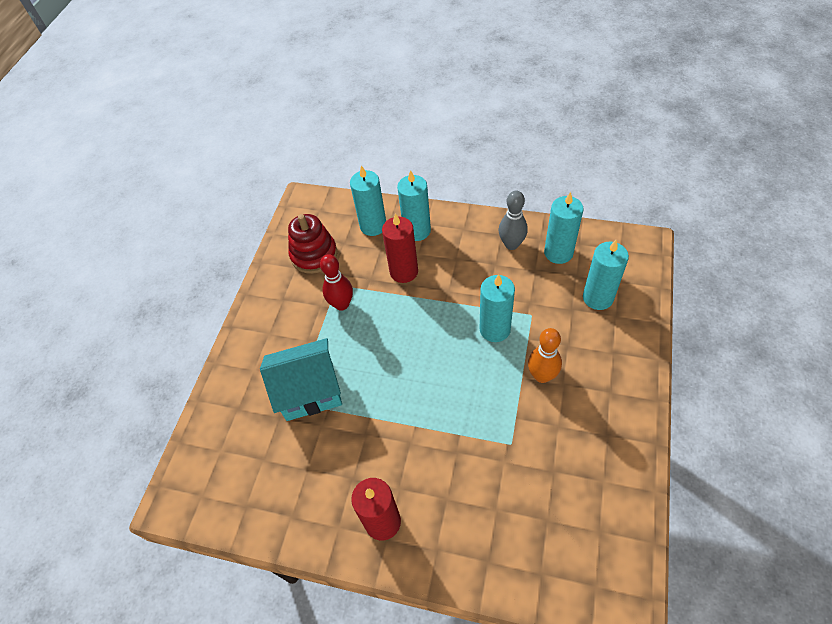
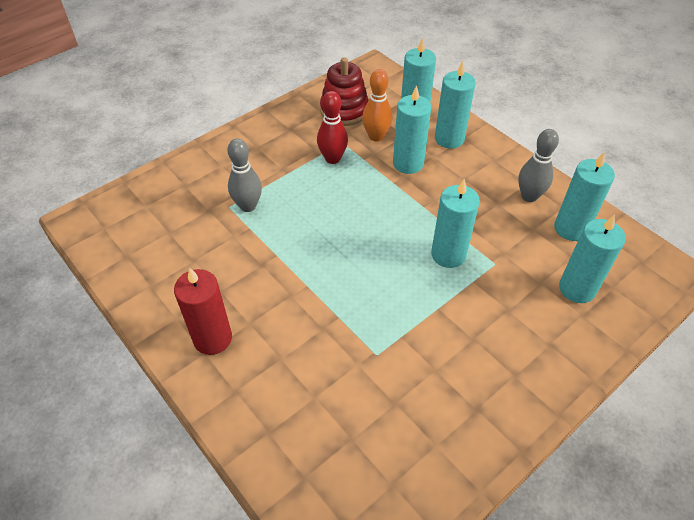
camera: 30 degrees right, 5 degrees down
turquoise house [260,338,342,421] -> grey bowling pin [227,139,262,212]
red candle [382,213,418,283] -> turquoise candle [393,85,431,174]
orange bowling pin [528,328,562,383] -> orange bowling pin moved to [362,69,392,142]

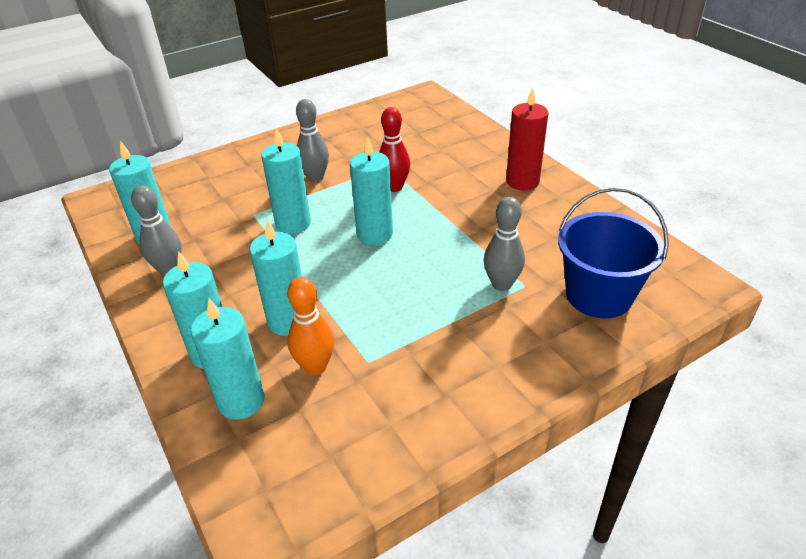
camera: 170 degrees left, 10 degrees down
red bowling pin [317,91,348,164] -> red bowling pin moved to [379,107,410,192]
red stacking toy [320,57,369,126] -> none
turquoise candle [559,215,626,303] -> turquoise candle moved to [350,137,393,245]
none -> grey bowling pin [296,99,329,182]
none -> blue bucket [558,187,669,318]

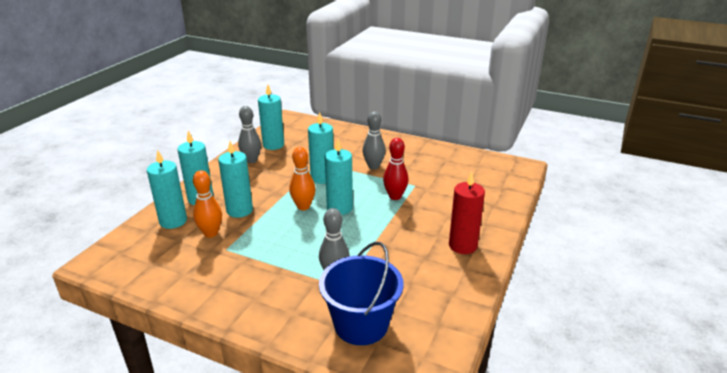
camera: 55 degrees right, 10 degrees down
none -> orange bowling pin [289,147,315,210]

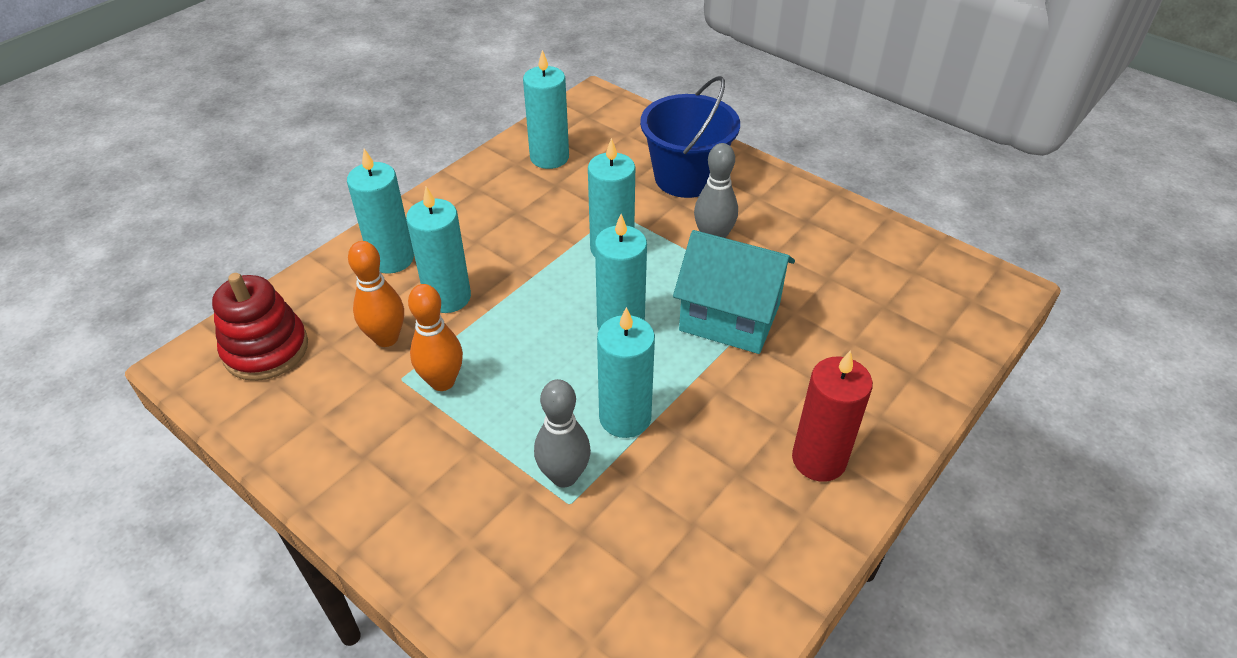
camera: 15 degrees right, 15 degrees up
turquoise candle [147,150,187,229] -> turquoise candle moved to [597,307,655,438]
grey bowling pin [238,106,261,163] -> none
orange bowling pin [289,147,315,210] -> orange bowling pin moved to [408,284,463,391]
blue bucket [319,242,404,345] -> blue bucket moved to [640,76,740,198]
red bowling pin [383,138,408,200] -> turquoise house [673,230,795,354]
none -> red stacking toy [212,273,308,381]

